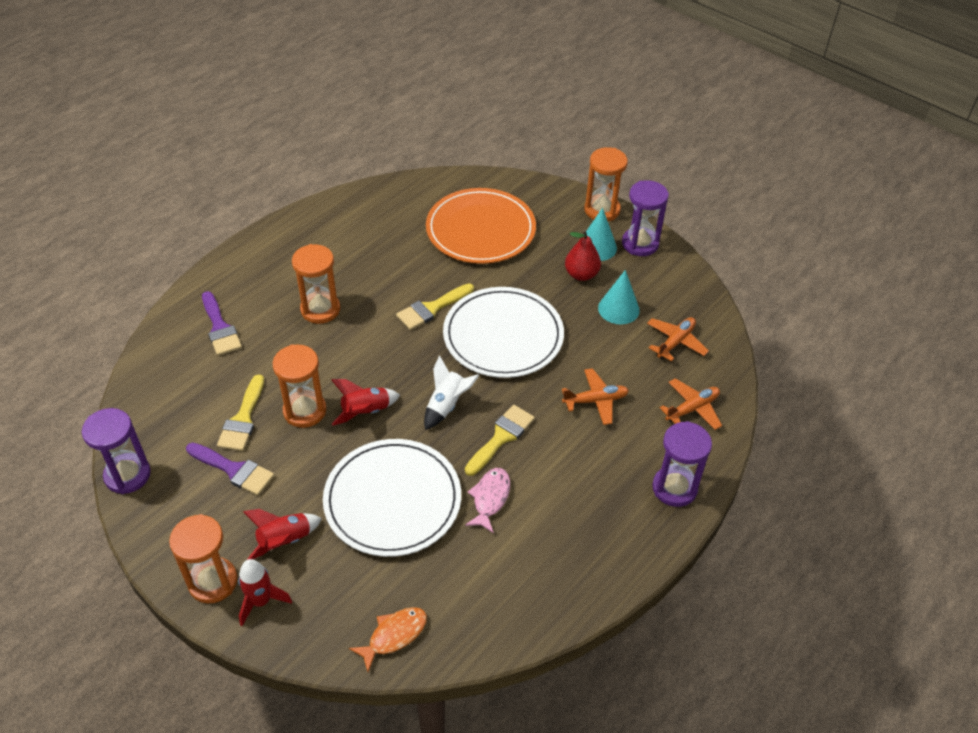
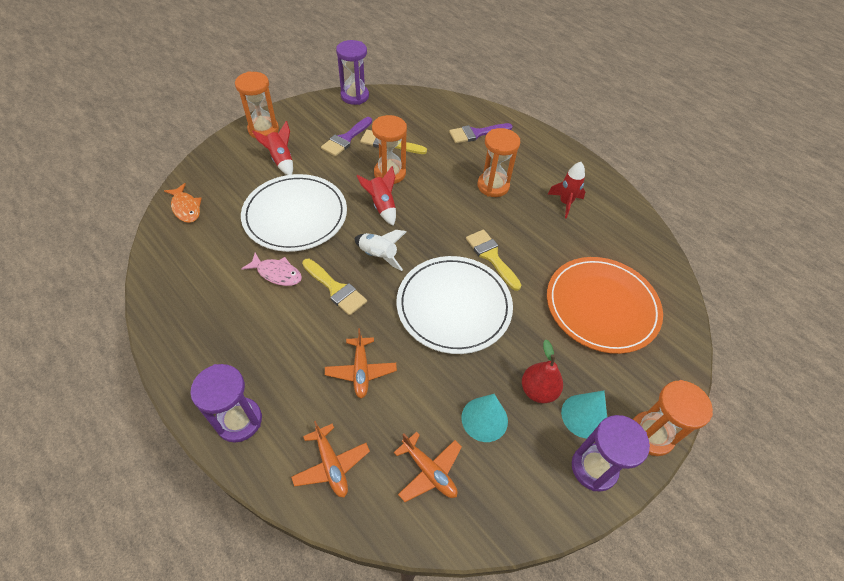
camera: 95 degrees right, 5 degrees up
red rocket [238,559,292,626] -> red rocket moved to [548,162,586,219]

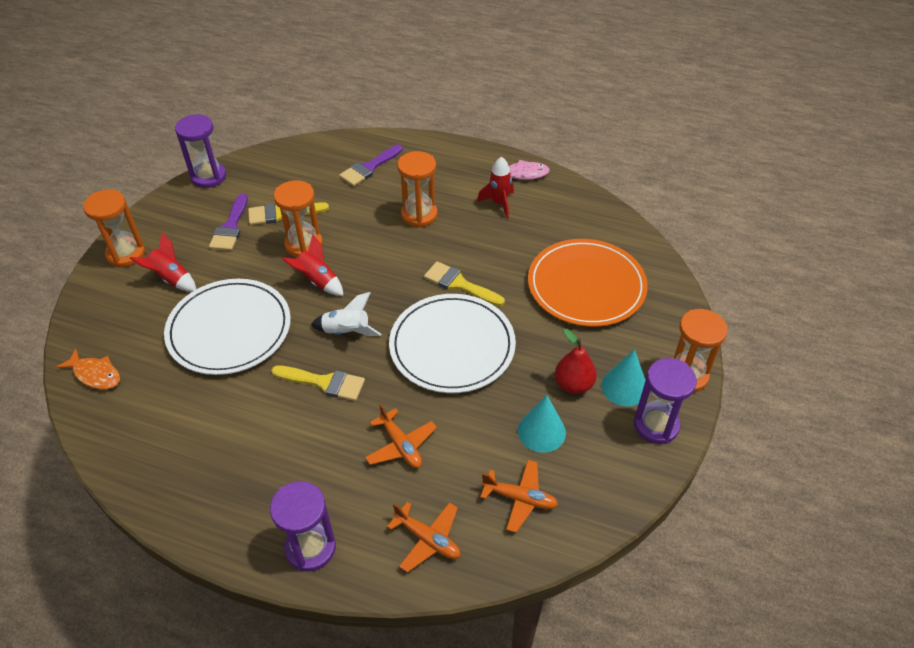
camera: 25 degrees left, 5 degrees down
pink fish [241,253,302,286] -> pink fish moved to [492,160,550,180]

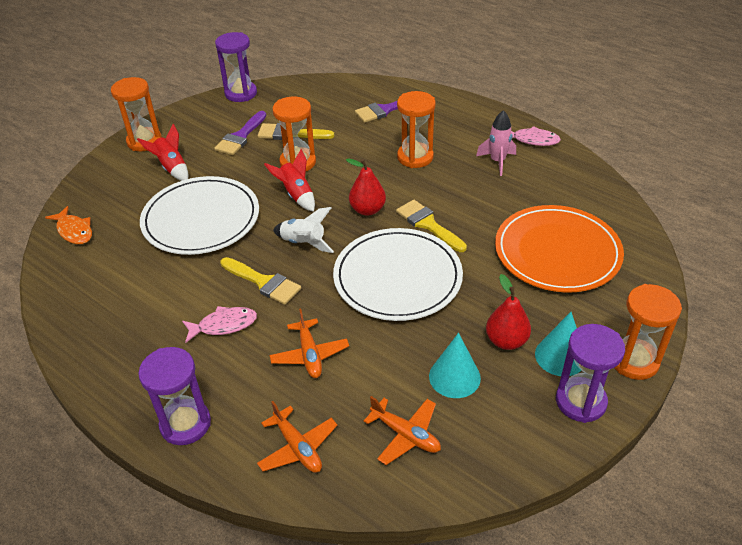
camera: 20 degrees right, 5 degrees down
red rocket [477,157,514,218] -> pink rocket [476,110,516,176]
none -> pink fish [182,306,257,343]
none -> red pear [346,158,386,216]

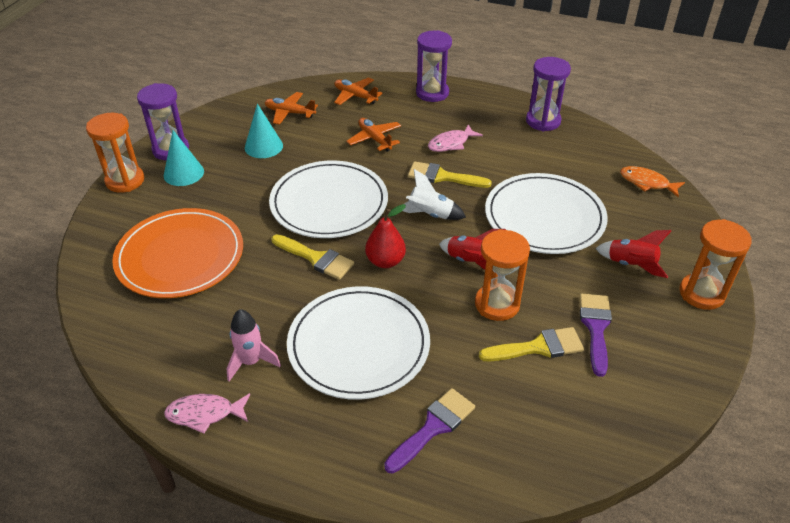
camera: 160 degrees right, 0 degrees up
purple hourglass [215,32,257,102] -> purple hourglass moved to [526,57,571,131]
orange hourglass [397,91,436,168] -> white plate [287,286,430,400]
red pear [486,274,531,350] -> none

